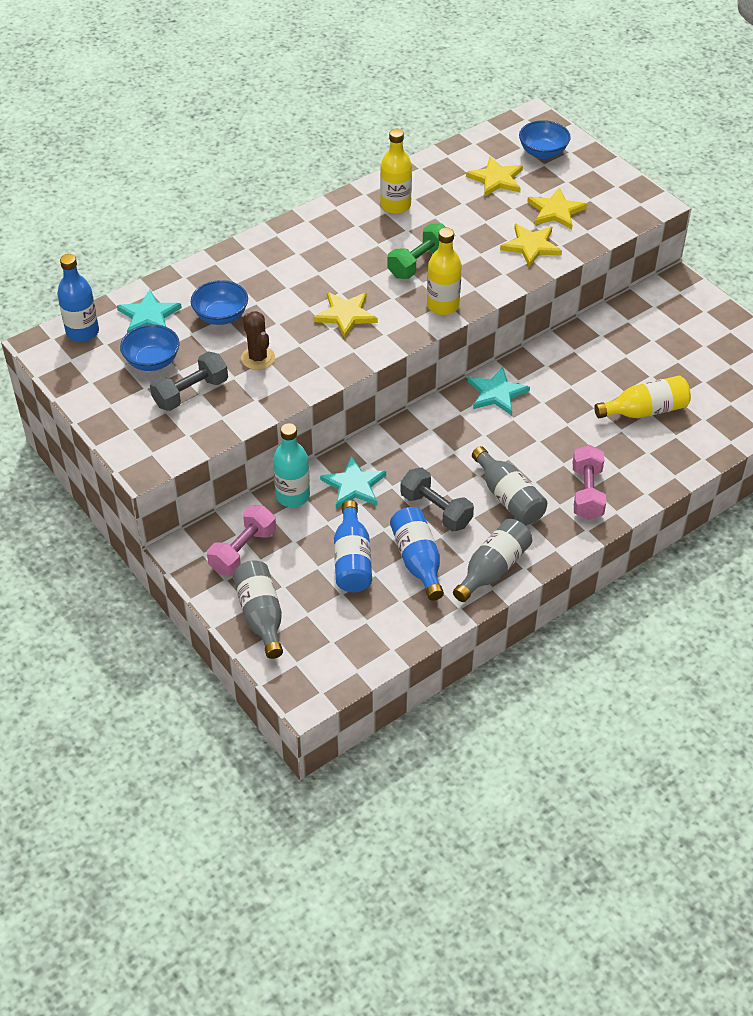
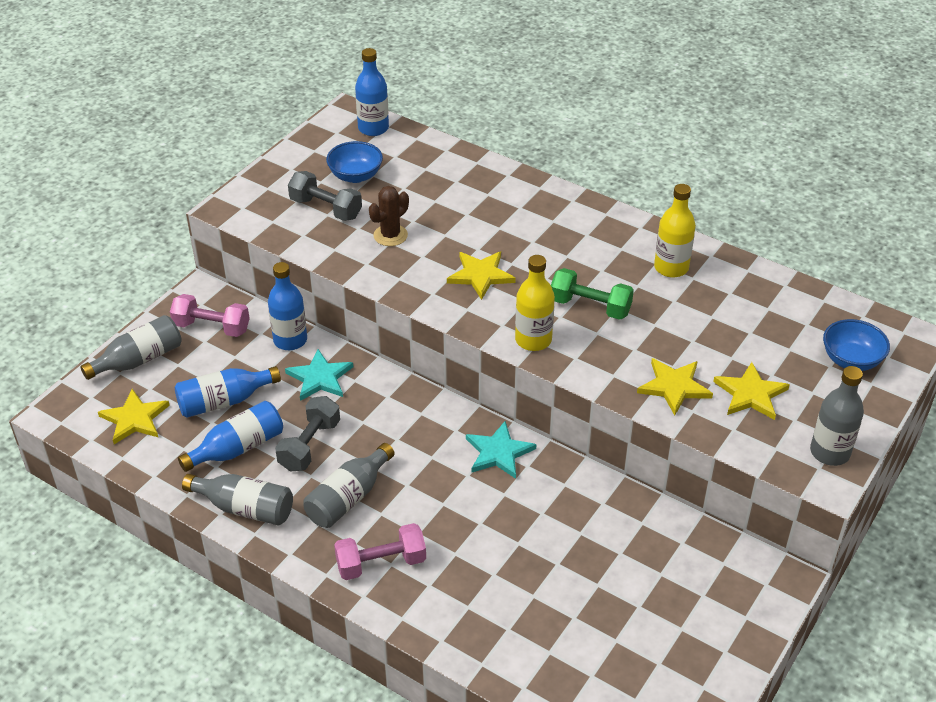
camera: 70 degrees right, 5 degrees down
turquoise star [117,290,182,333] -> none
blue bowl [191,280,248,325] -> none
turquoise bottle [273,423,310,507] -> blue bottle [268,262,307,350]
yellow star [466,156,523,196] -> yellow star moved to [98,389,170,444]
yellow bottle [594,376,691,418] -> none
none -> grey bottle [810,366,864,466]

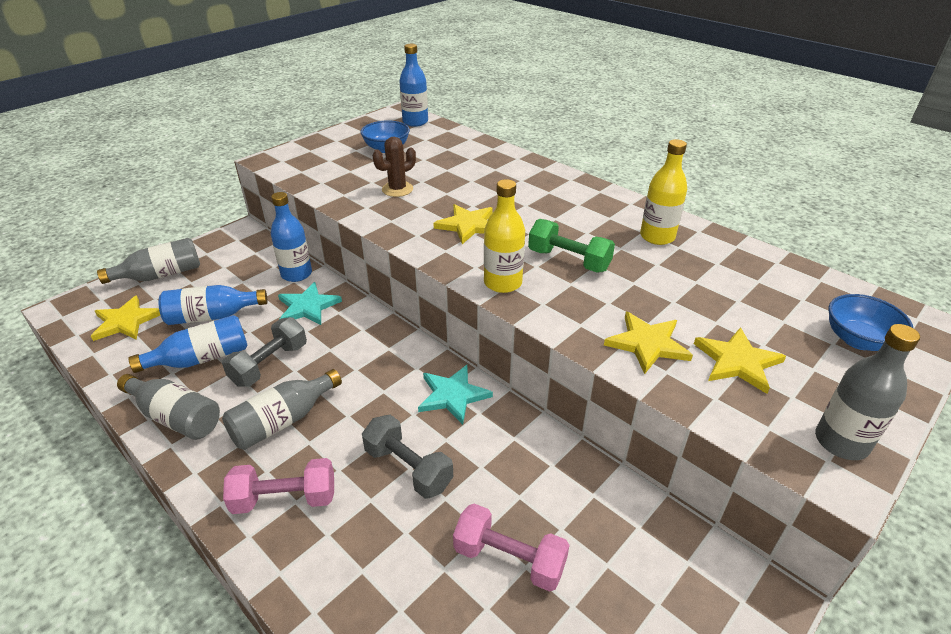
camera: 10 degrees right, 5 degrees down
pink dumbbell [170,294,250,337] -> pink dumbbell moved to [453,503,569,592]
grey dumbbell [288,171,362,221] -> grey dumbbell moved to [362,415,453,499]

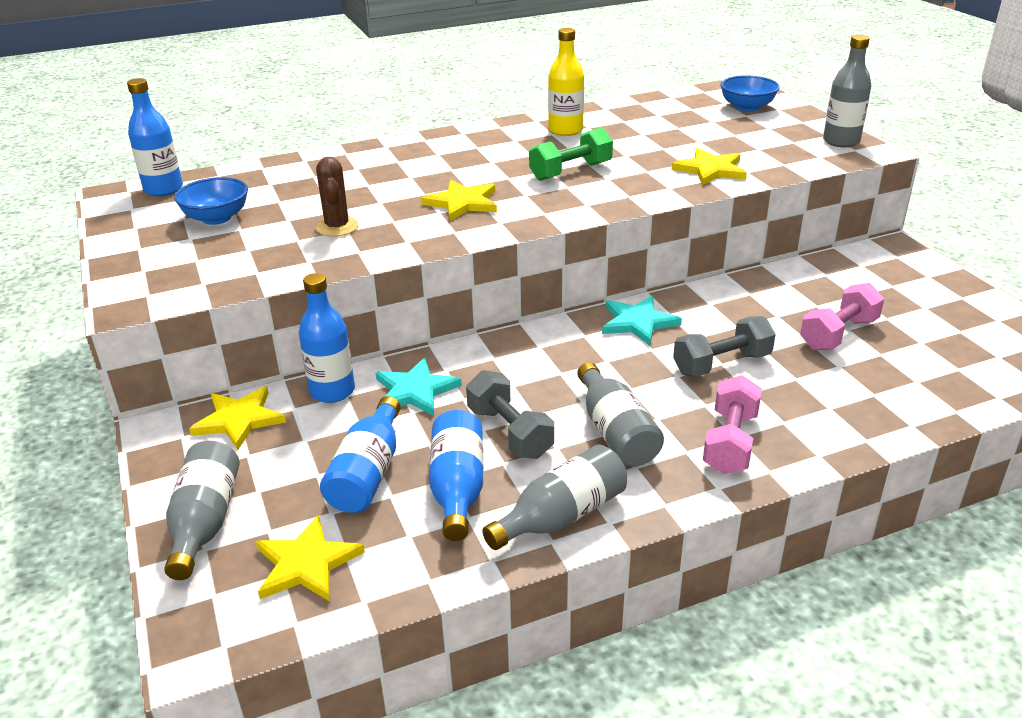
camera: 65 degrees left, 5 degrees down
yellow bottle [484,179,525,293] -> none
yellow star [694,327,786,394] -> yellow star moved to [189,386,286,450]

